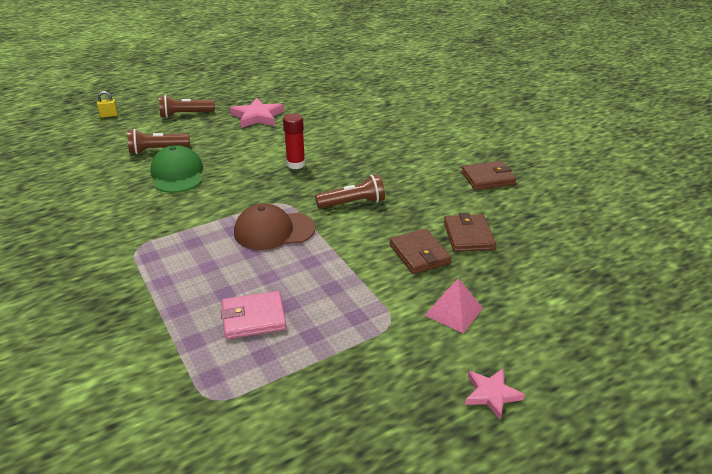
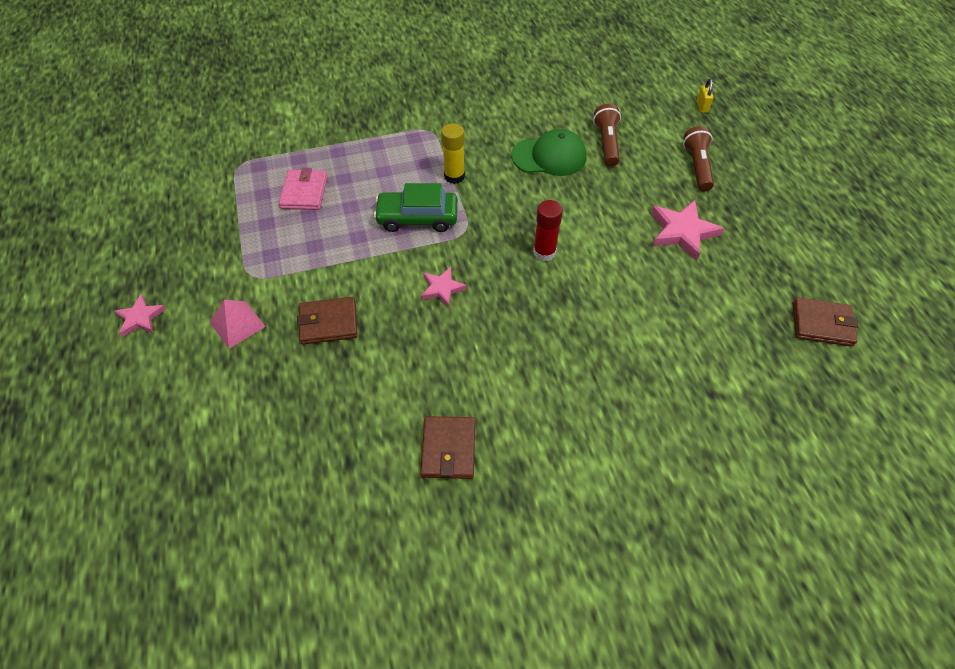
camera: 105 degrees right, 20 degrees up
brown cap [234,203,315,250] -> green car [374,183,458,232]
brown flashlight [315,174,385,209] -> pink star [421,267,467,308]
brown wallet [444,213,496,252] -> brown wallet moved to [792,297,858,347]
none -> yellow glue stick [441,123,465,184]

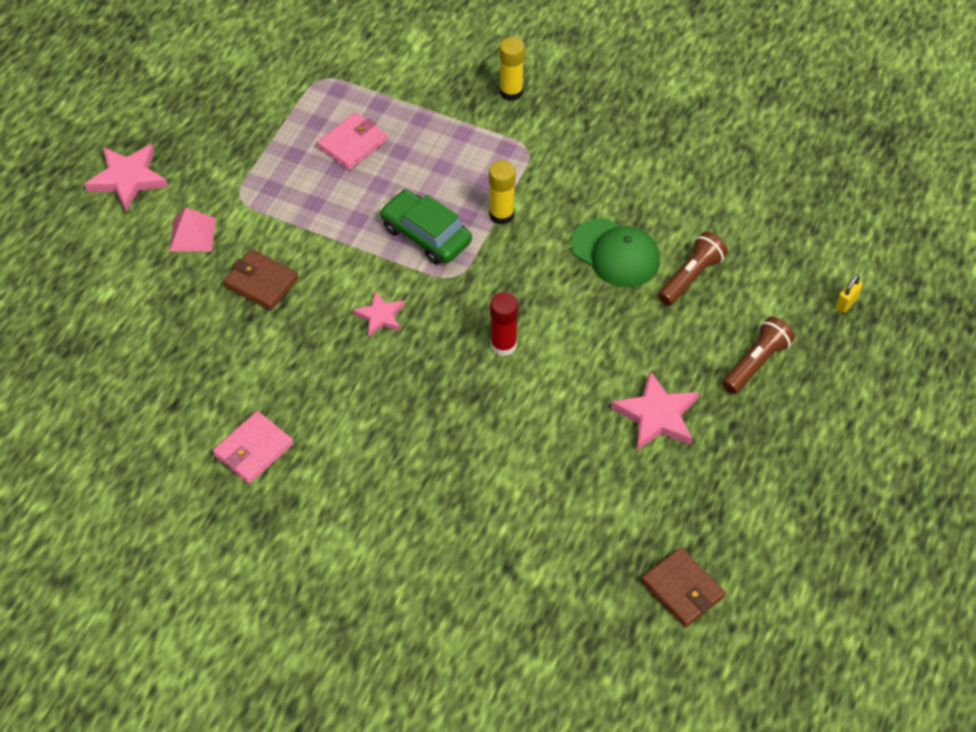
camera: 40 degrees right, 0 degrees up
pink star [114,295,166,337] -> pink star [84,144,168,211], size x1.64
brown wallet [420,416,475,479] -> pink wallet [213,411,293,484]
none -> yellow glue stick [499,37,525,101]

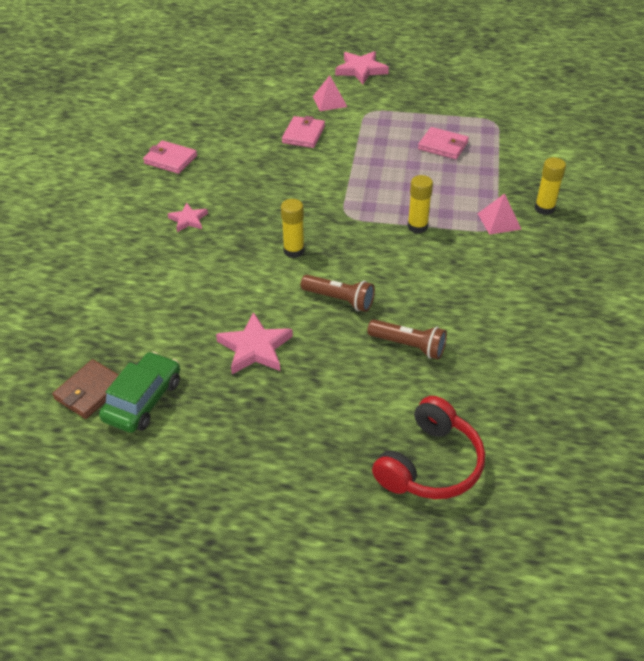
camera: 75 degrees right, 10 degrees down
brown wallet [223,249,299,310] -> pink wallet [282,116,325,148]
pink star [353,291,404,337] -> pink star moved to [168,203,208,232]
green car [380,189,472,265] -> green car moved to [99,352,180,433]
red glue stick [490,292,519,356] -> yellow glue stick [281,199,304,258]
green cap [571,218,660,287] -> none
brown flashlight [722,317,795,394] -> brown flashlight moved to [301,275,375,312]
yellow padlock [836,275,863,313] -> red headphones [372,396,485,499]
none -> pink pyramid [478,193,522,235]

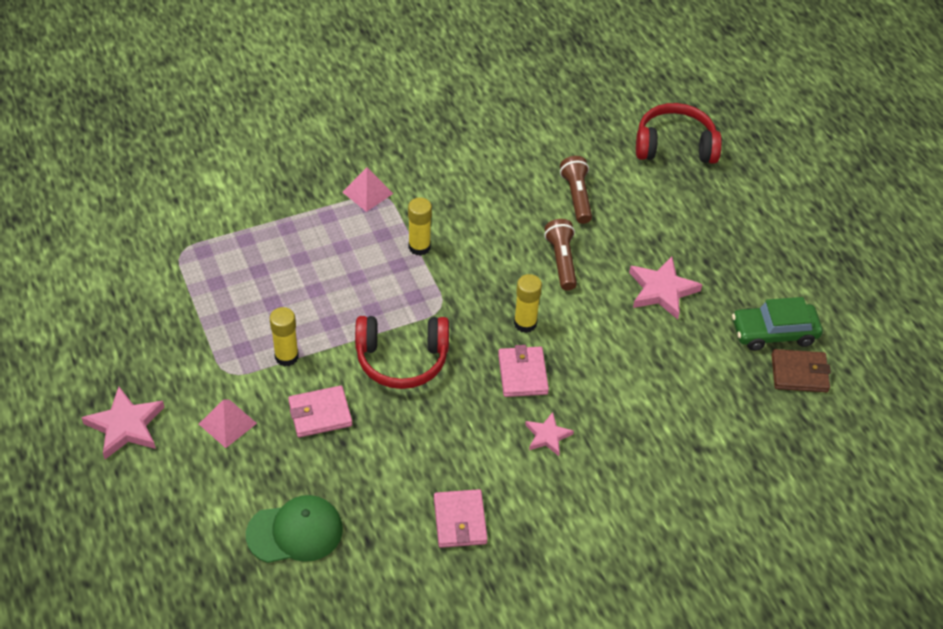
camera: 125 degrees left, 5 degrees up
pink wallet [418,127,469,160] -> pink wallet moved to [498,345,549,397]
yellow glue stick [535,157,566,215] -> yellow glue stick moved to [270,307,299,367]
none -> green cap [246,495,343,563]
none -> red headphones [355,316,449,389]

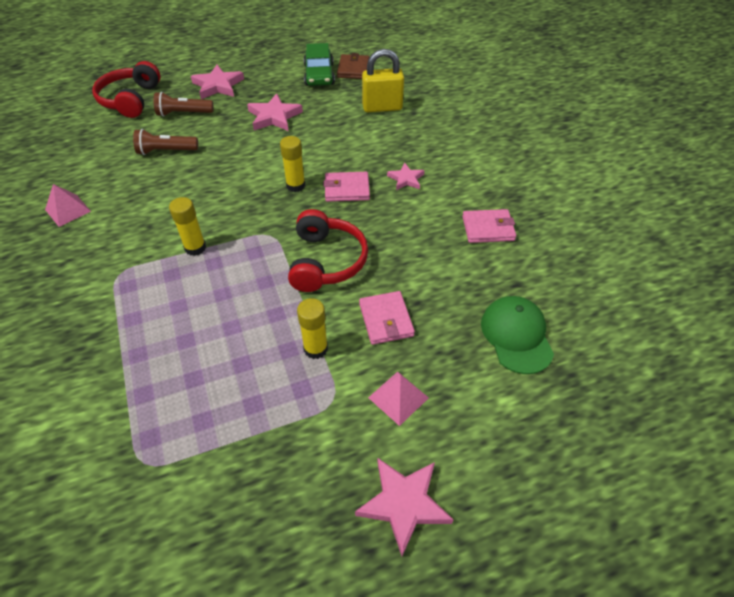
camera: 85 degrees left, 0 degrees up
pink pyramid [342,167,393,212] -> pink pyramid moved to [45,184,91,227]
brown flashlight [544,219,577,291] -> brown flashlight moved to [154,92,214,117]
none -> pink star [191,65,244,99]
none -> yellow padlock [362,49,404,112]

